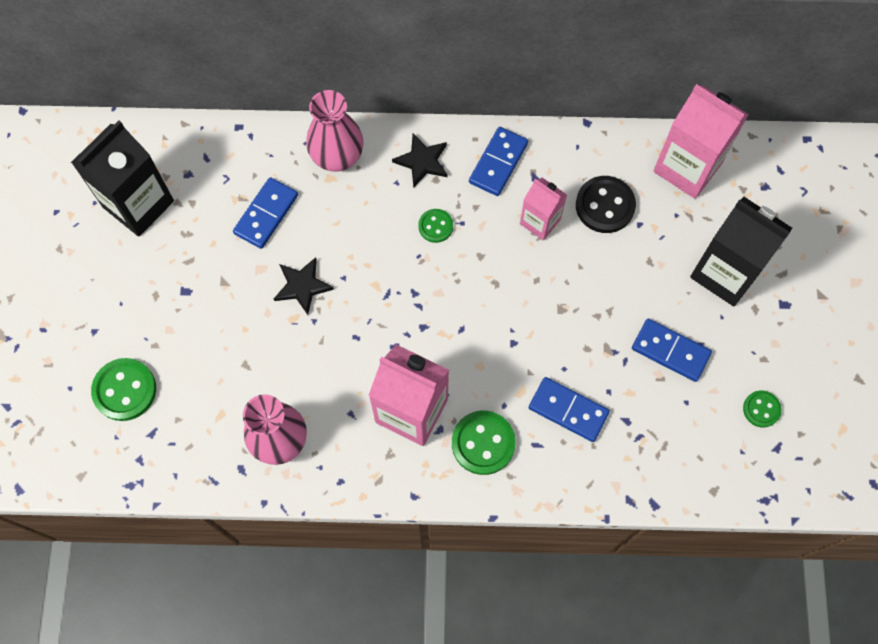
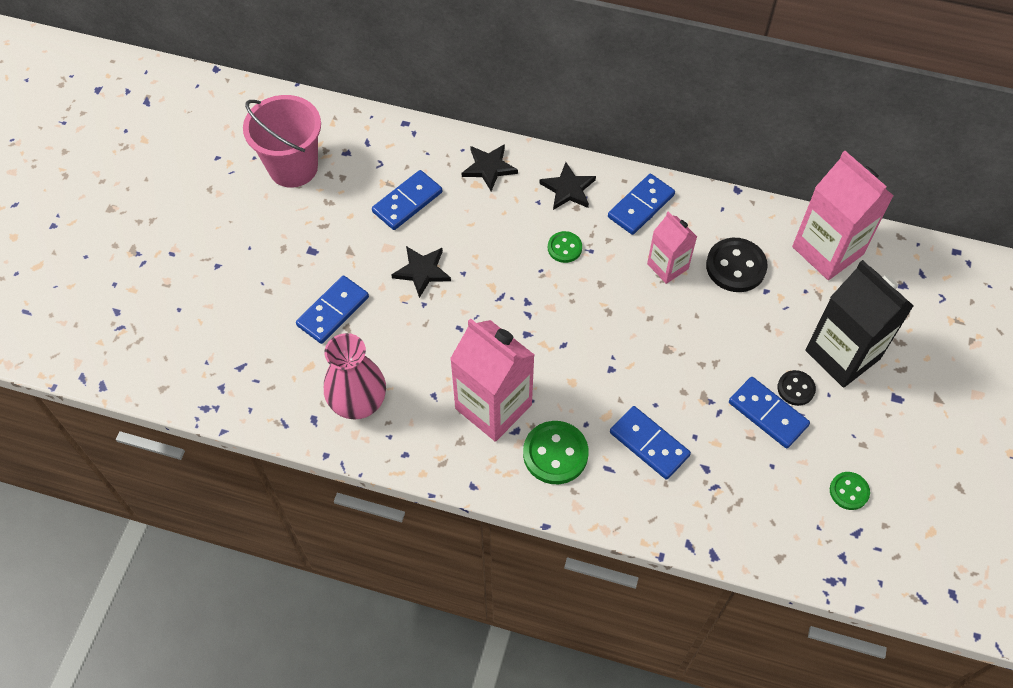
camera: 15 degrees right, 10 degrees down
black carton [71,121,174,237] -> pink bucket [243,95,321,188]
green button [91,358,156,421] -> none
pink vase [306,90,364,172] -> black star [462,144,518,191]
none -> blue domino [296,275,369,344]
none -> black button [777,370,816,406]

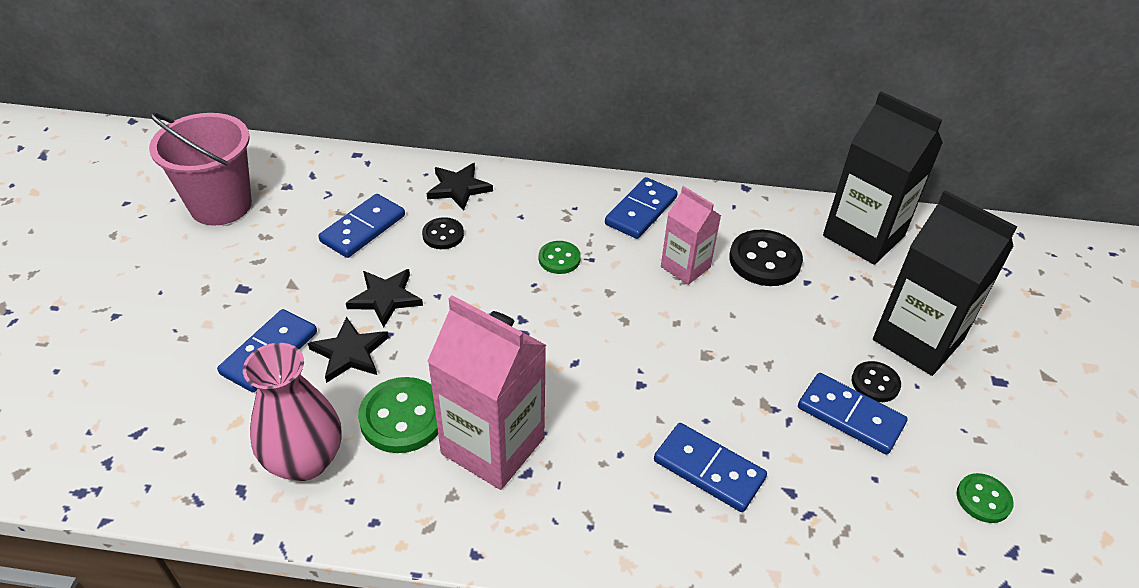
camera: 10 degrees left, 15 degrees down
green button [523,421,589,484] -> green button moved to [358,377,438,453]
black star [539,162,596,210] -> black star moved to [308,317,389,383]
pink carton [792,151,894,280] -> black carton [823,91,943,265]
none -> black button [422,217,464,249]

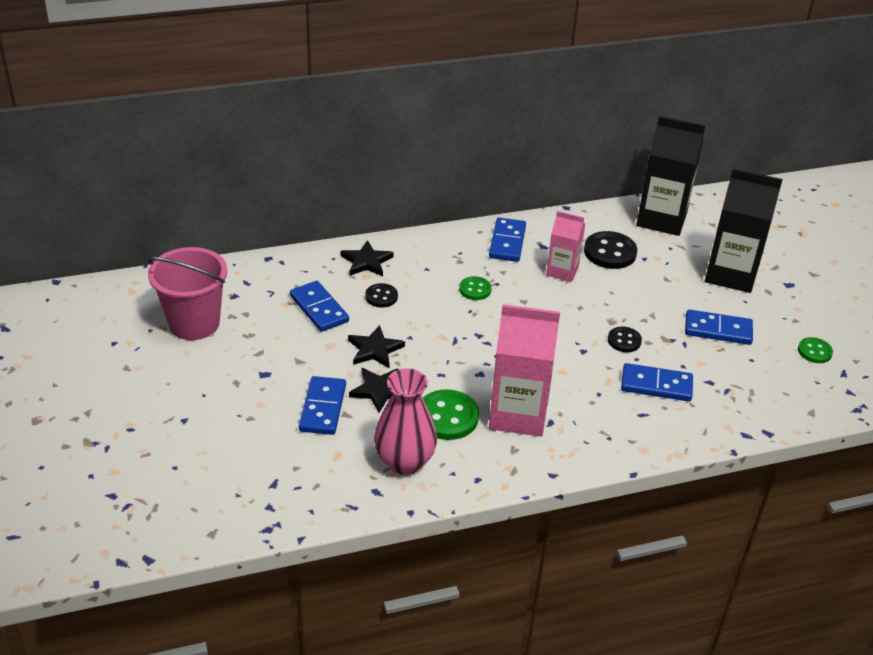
camera: 25 degrees left, 5 degrees down
blue domino [318,194,405,258] -> blue domino turned 45 degrees counterclockwise [290,281,349,332]
black button [852,361,901,402] -> black button moved to [608,327,642,352]

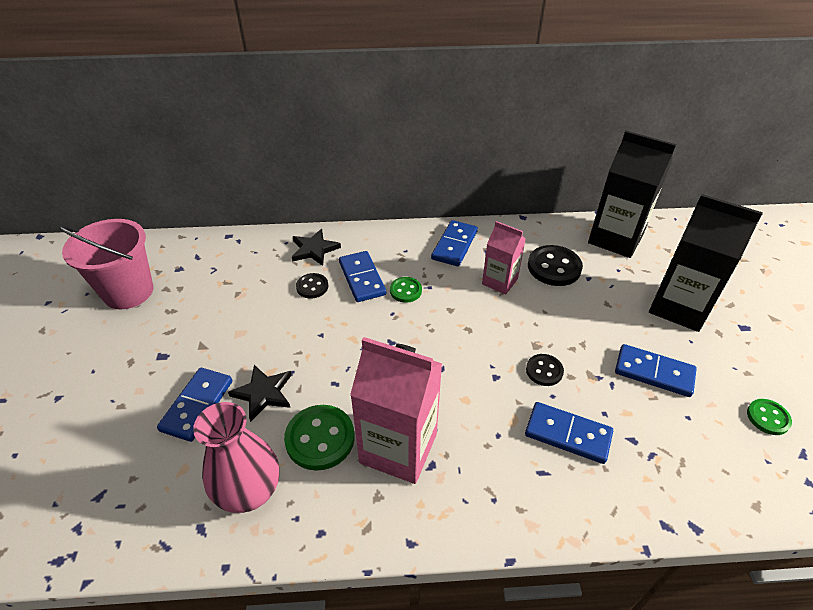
camera: 15 degrees right, 5 degrees up
blue domino [290,281,349,332] -> blue domino moved to [339,251,386,302]
black star [348,325,405,368] -> none

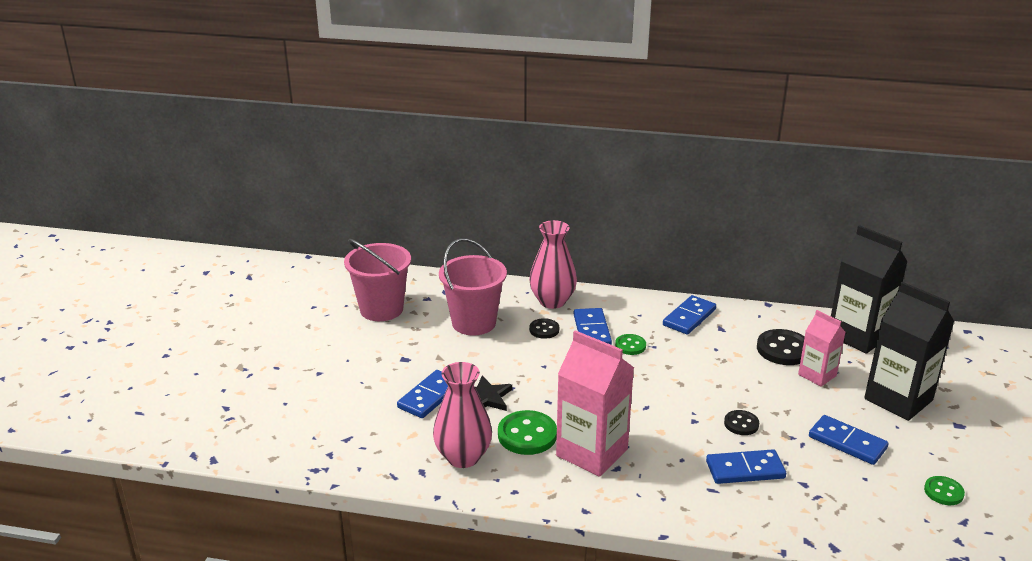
camera: 15 degrees right, 15 degrees down
black star [292,229,341,266] -> pink vase [529,220,577,309]
pink carton [482,221,526,295] -> pink carton moved to [798,310,845,387]
blue domino [525,402,613,464] -> blue domino turned 45 degrees counterclockwise [706,449,786,484]
none -> pink bucket [439,238,507,336]

